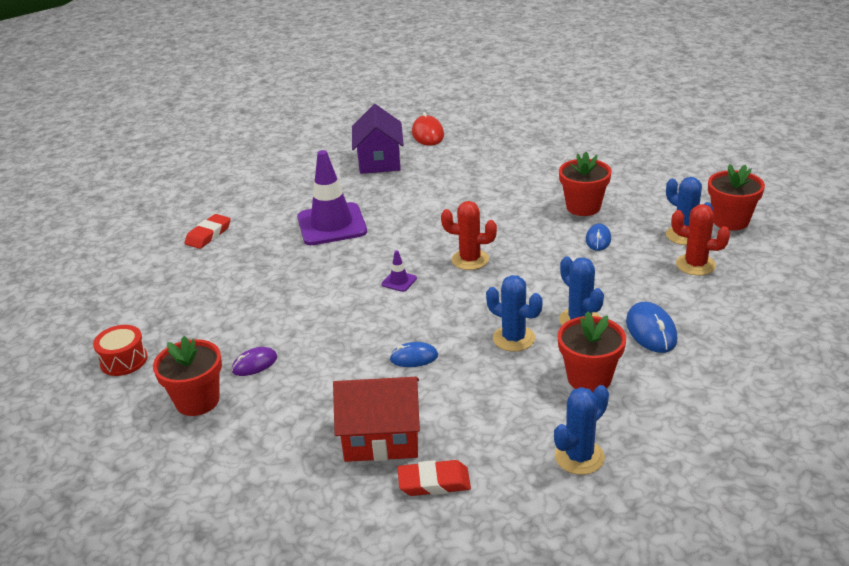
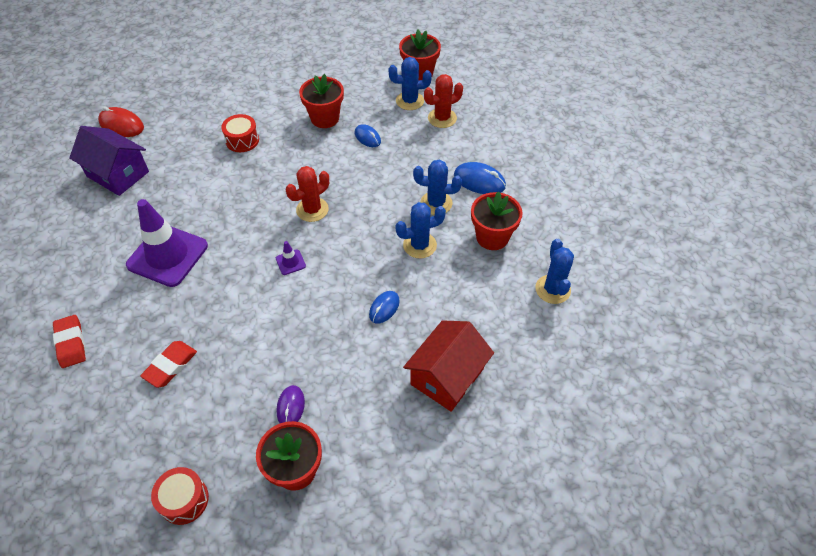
camera: 55 degrees left, 20 degrees up
red eraser [397,460,471,496] -> red eraser moved to [140,341,197,388]
none -> red drum [221,114,259,152]

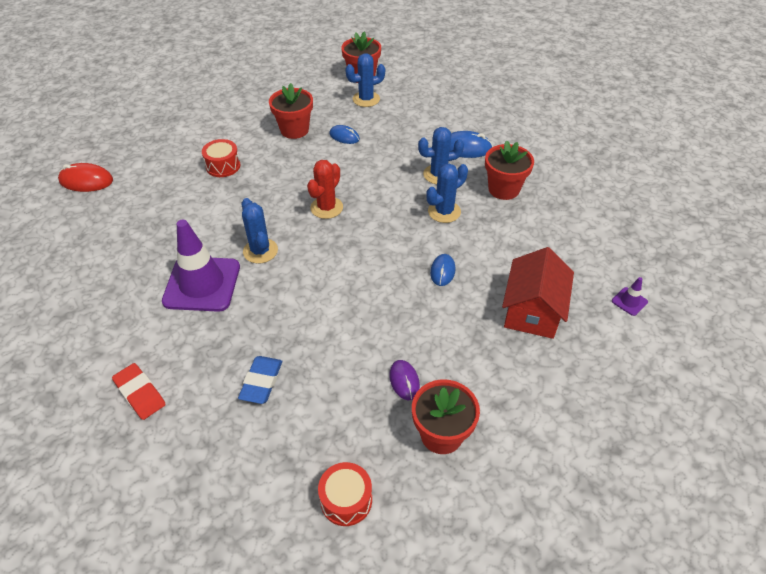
camera: 20 degrees left, 5 degrees down
purple house [69,126,149,196] -> none
red eraser [140,341,197,388] -> blue eraser [238,356,282,404]
purple traffic cone [276,241,306,275] -> purple traffic cone moved to [612,277,648,316]
red cactus [424,74,463,128] -> none
blue cactus [535,239,574,304] -> blue cactus moved to [242,198,278,264]

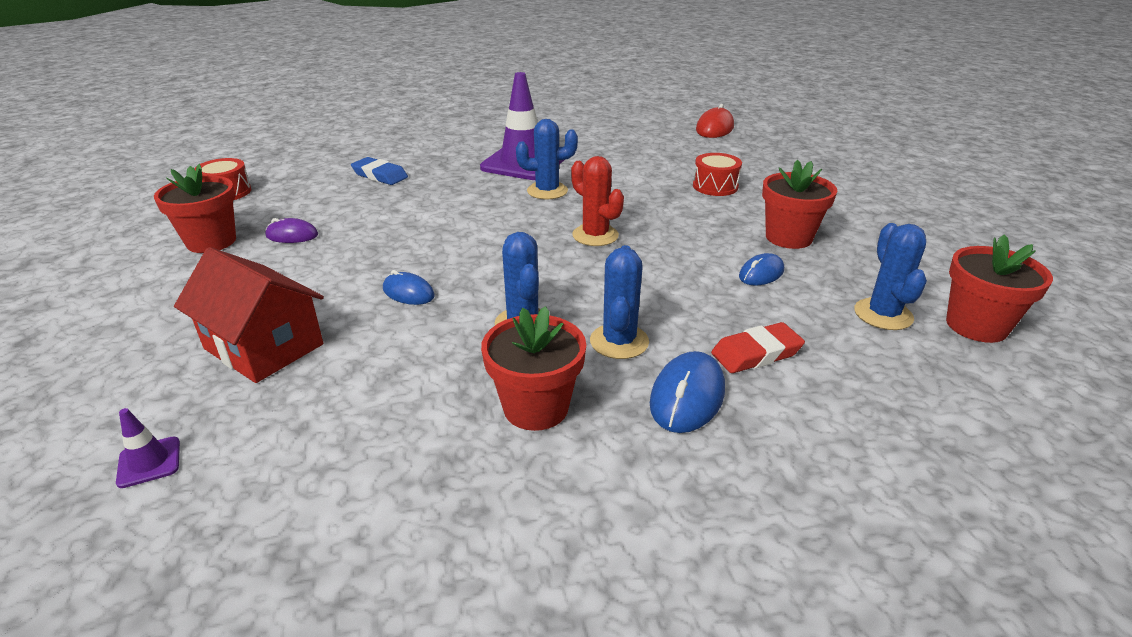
camera: 110 degrees right, 15 degrees down
red eraser [112,363,166,420] -> red eraser moved to [711,322,805,373]

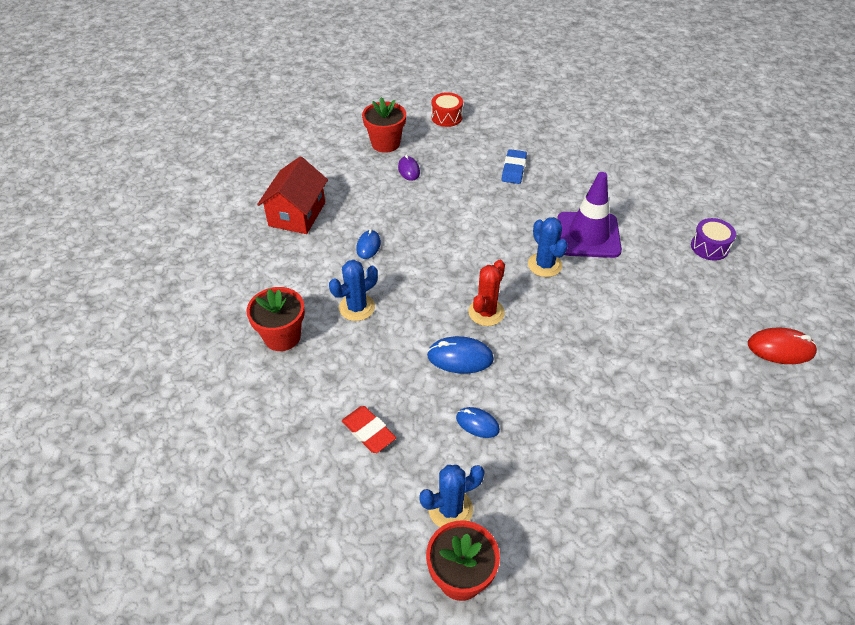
camera: 70 degrees right, 15 degrees up
purple traffic cone [116,408,180,488] -> none
blue cactus [590,245,649,359] -> none
blue mouse [650,351,725,433] -> blue mouse moved to [427,336,494,374]
red drum [693,153,742,196] -> none
red flower pot [762,160,837,249] -> none
none -> purple drum [691,218,736,261]

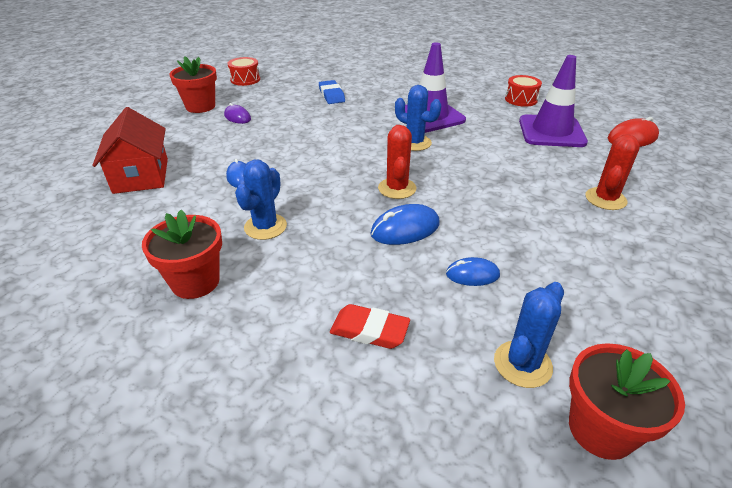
camera: 30 degrees left, 10 degrees down
purple drum [691,218,736,261] -> red drum [505,75,542,107]
none -> purple traffic cone [519,55,588,147]
none -> red cactus [585,134,640,210]

